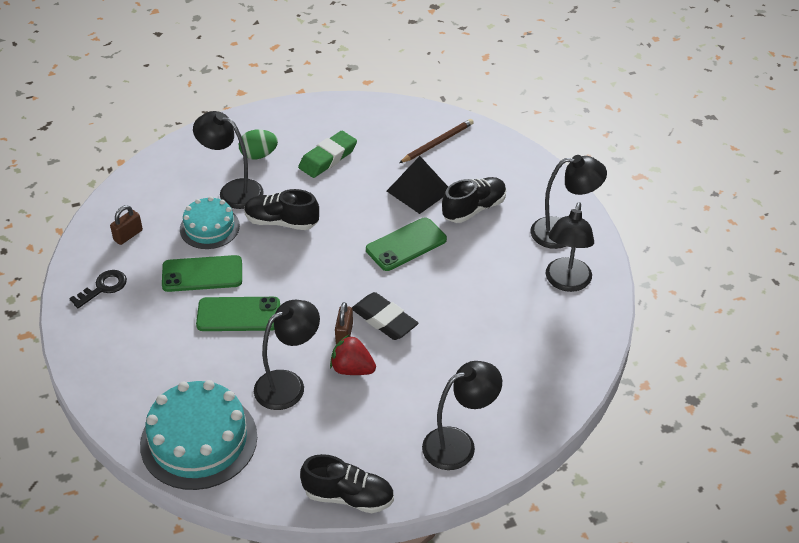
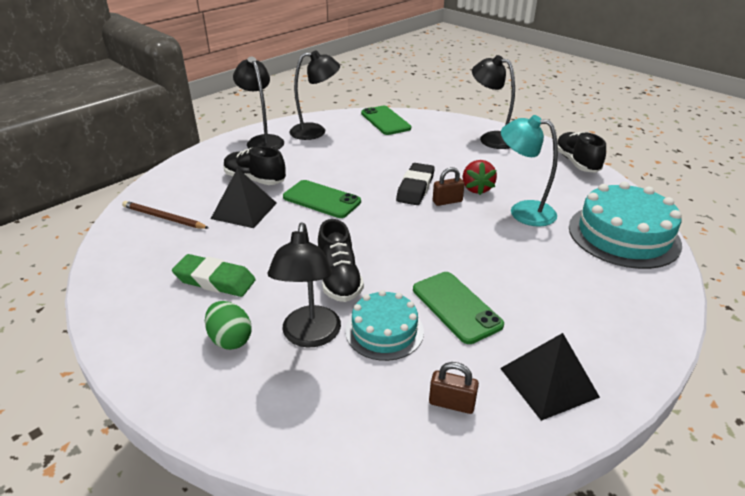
camera: 115 degrees left, 10 degrees down
black key [69,270,127,308] -> black pyramid [500,333,600,421]
green phone [196,297,280,331] -> green phone moved to [361,106,411,135]
black lamp [254,300,320,410] -> turquoise lamp [501,115,558,227]

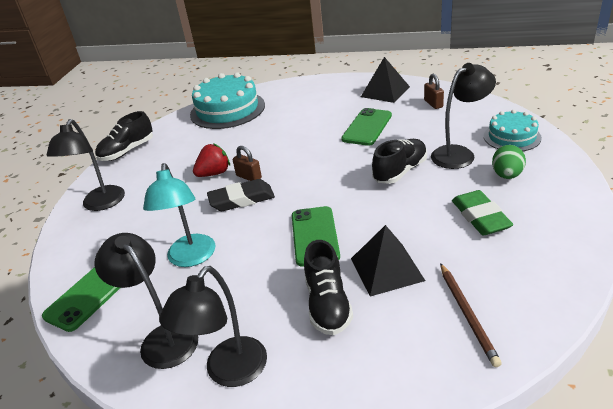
camera: 120 degrees left, 0 degrees up
turquoise cake [345,290,424,361] -> turquoise cake moved to [484,110,542,151]
turquoise lamp [501,115,558,227] -> turquoise lamp moved to [143,163,216,267]

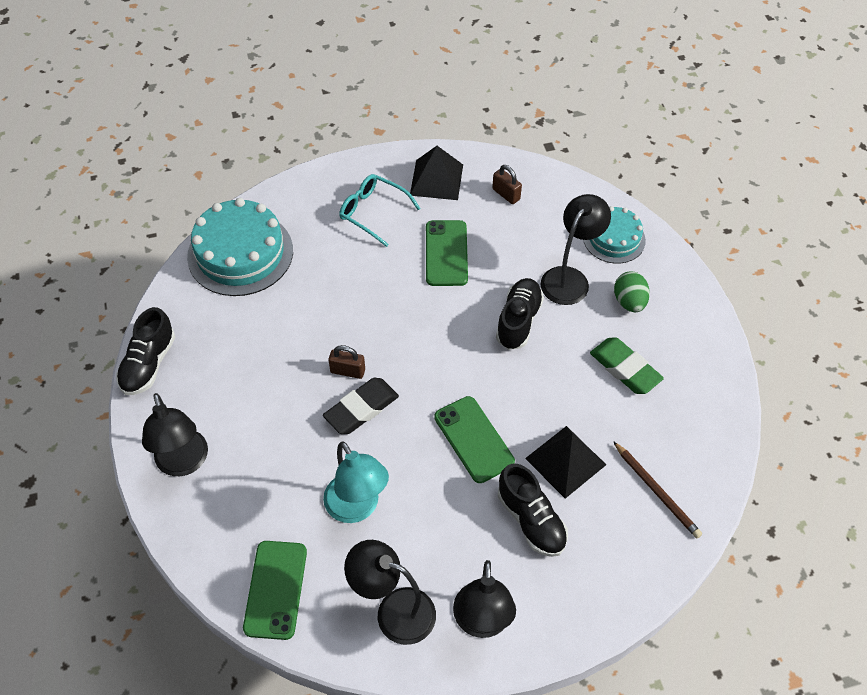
camera: 30 degrees left, 20 degrees up
red strawberry [193,143,230,177] -> none
none -> turquoise glasses [339,174,421,247]

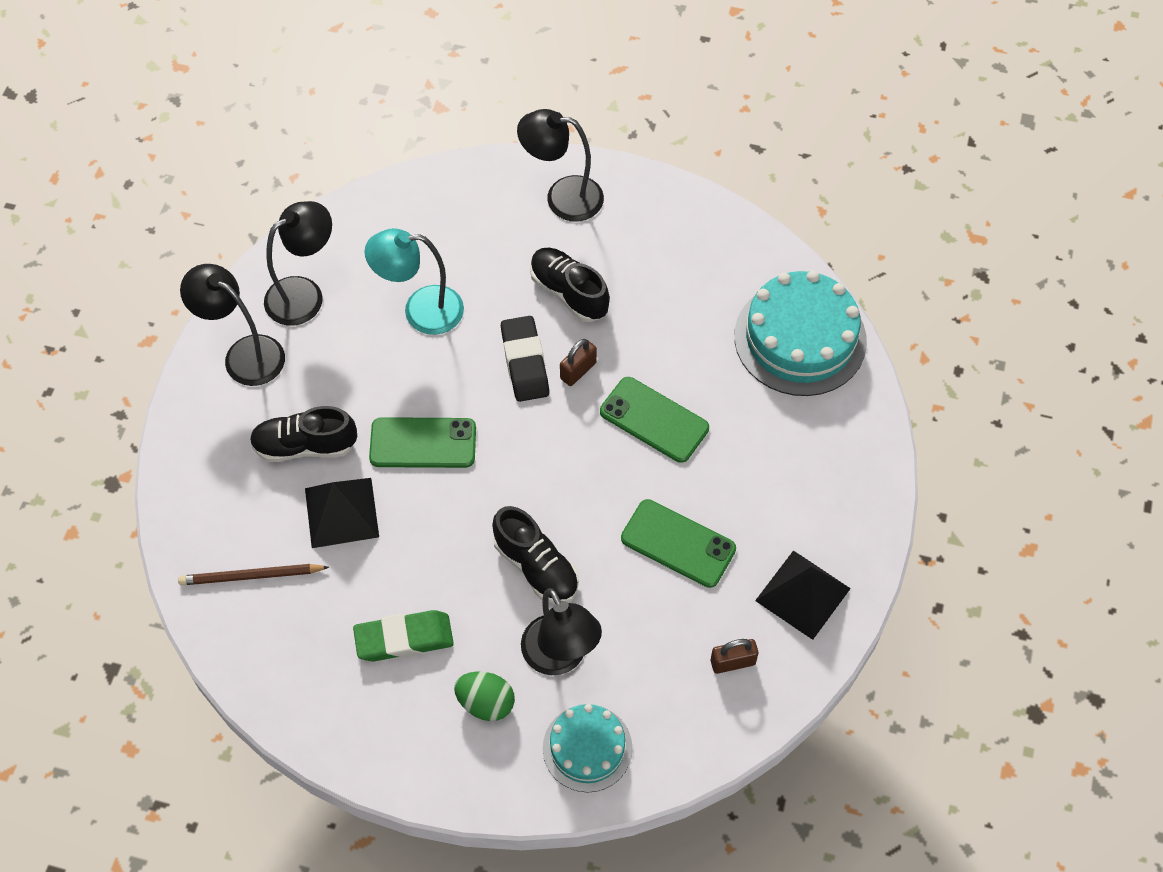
camera: 120 degrees right, 5 degrees up
black shoe [116,307,175,395] -> black shoe moved to [530,248,610,322]
green phone [243,541,307,640] -> green phone moved to [600,377,709,463]
turquoise glasses [339,174,421,247] -> none

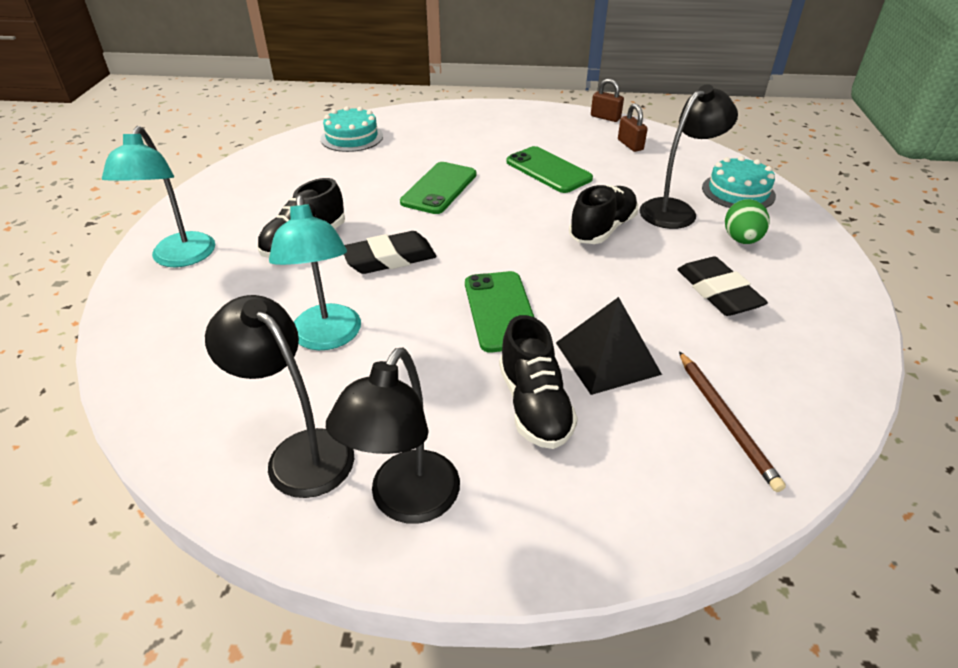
camera: 100 degrees left, 20 degrees down
green eraser [353,610,454,662] -> black eraser [677,257,768,316]
black lamp [517,109,604,221] -> turquoise lamp [102,126,215,267]
brown padlock [560,339,597,386] -> brown padlock moved to [591,79,624,122]
green phone [621,499,736,588] -> green phone turned 60 degrees counterclockwise [506,146,593,193]
turquoise cake [734,271,867,396] -> turquoise cake [320,106,383,152], size x0.60
black pyramid [755,550,851,640] -> none

